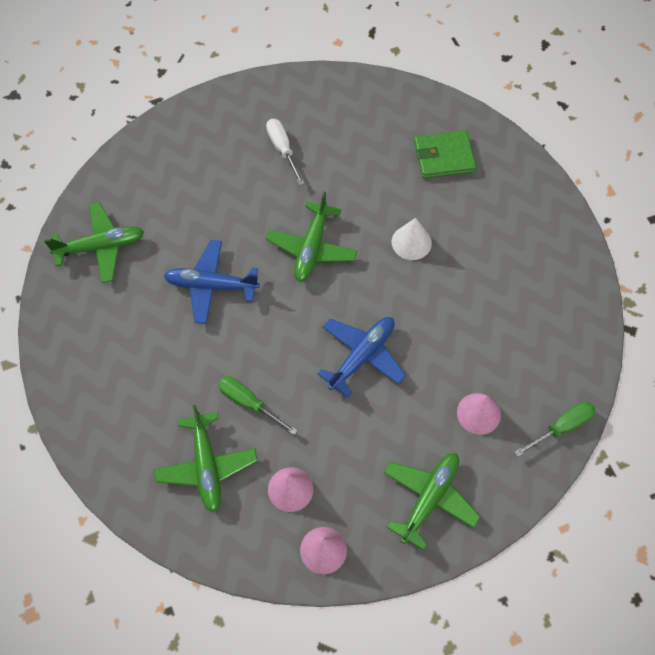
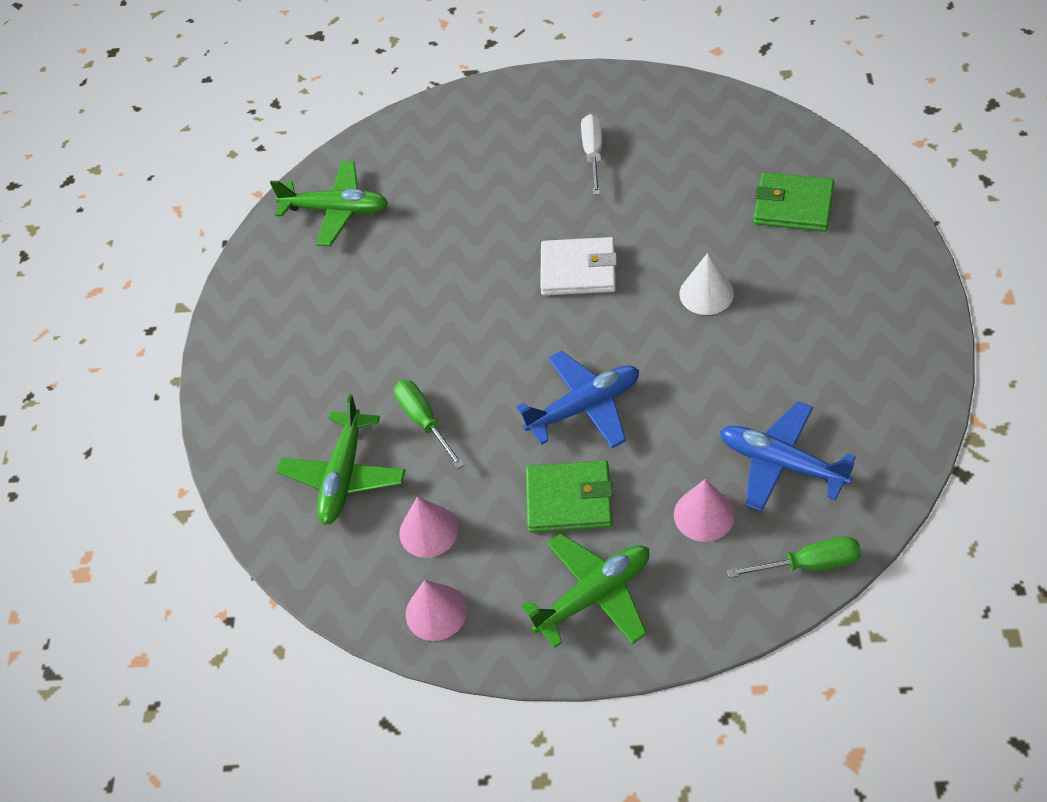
camera: 30 degrees right, 10 degrees down
blue plane [164,240,260,324] -> blue plane moved to [720,401,856,512]
green plane [266,192,357,282] -> white wallet [540,237,617,295]
none -> green wallet [526,460,613,533]

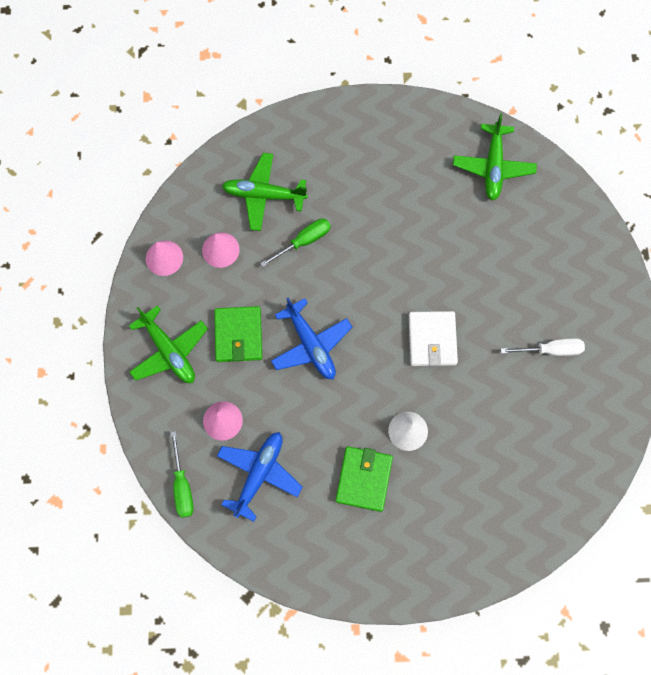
camera: 80 degrees right, 20 degrees up
green wallet [753,172,834,232] -> green wallet moved to [335,446,393,512]

